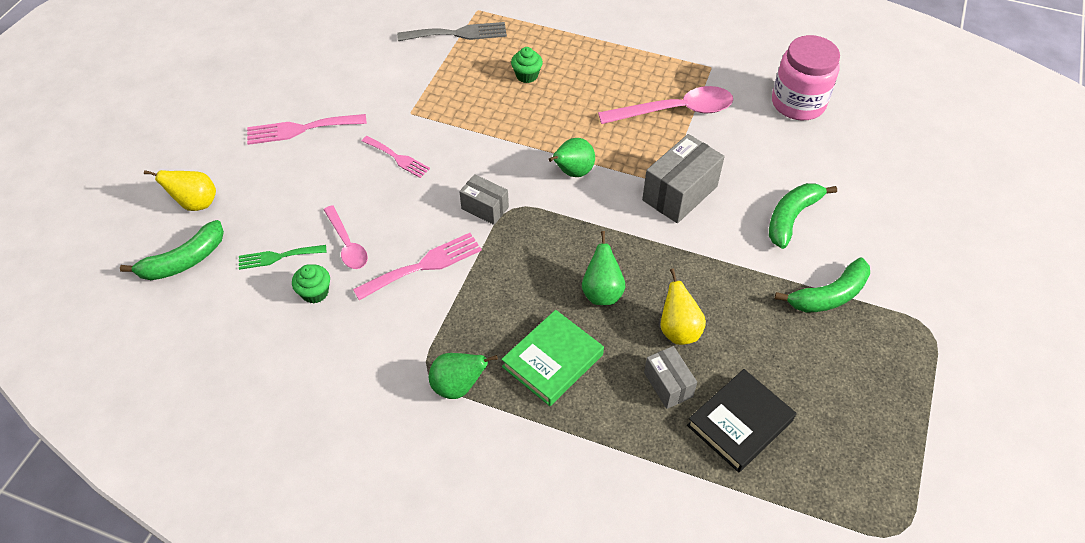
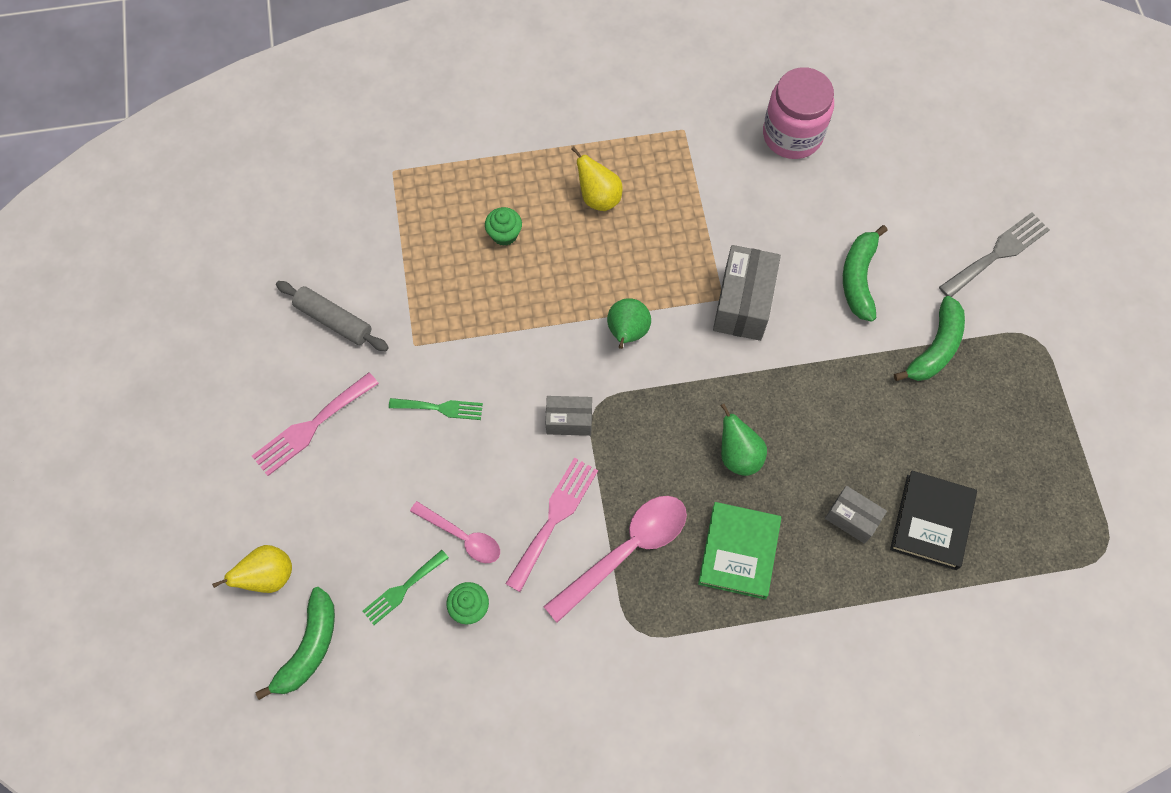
camera: 30 degrees left, 15 degrees up
pink fork [362,136,430,178] -> green fork [389,398,483,420]
grey fork [397,22,507,41] -> grey fork moved to [939,212,1050,297]
green pear [429,353,498,399] -> none
pink spoon [598,86,733,124] -> pink spoon moved to [543,496,687,623]
yellow pear [660,268,706,345] -> yellow pear moved to [571,146,622,211]
none -> grey rolling pin [276,281,389,351]

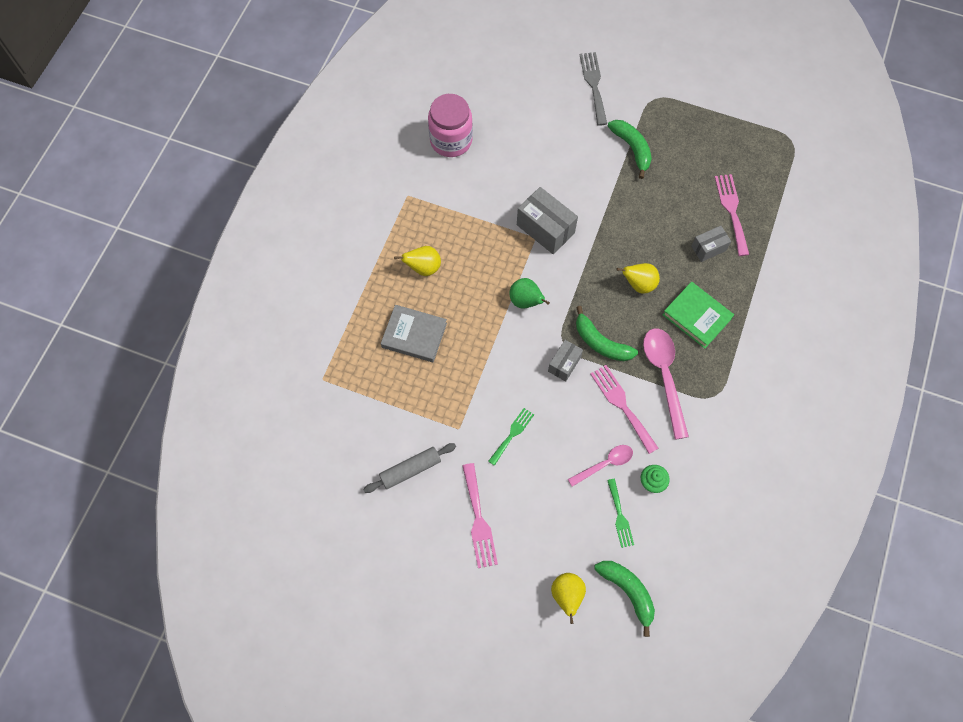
camera: 60 degrees left, 0 degrees up
green cupcake [485,207,522,246] -> grey book [381,305,447,362]
green pear [721,404,767,476] -> yellow pear [617,263,660,294]
green banana [843,225,888,322] -> green banana moved to [576,306,638,361]
black book [890,470,977,570] -> pink fork [715,174,749,256]

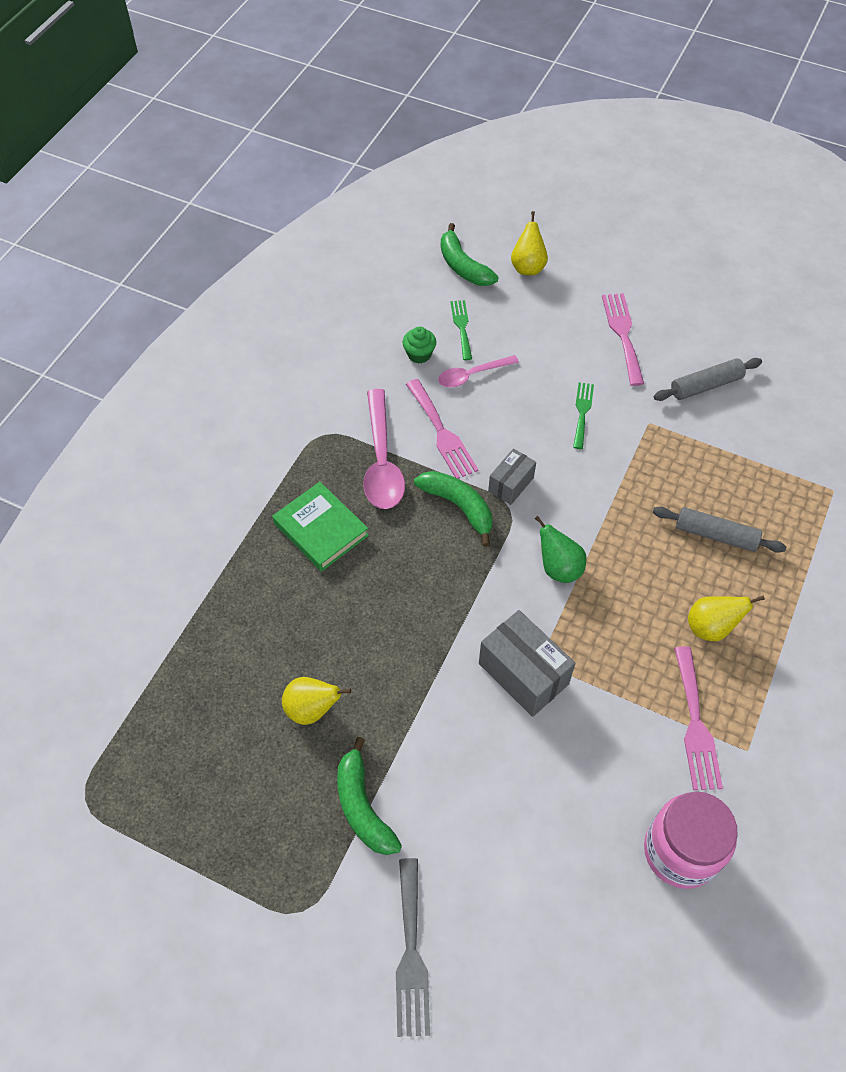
camera: 175 degrees left, 10 degrees down
grey book [381,305,447,362] -> grey rolling pin [653,506,786,553]
green fork [488,408,534,466] -> green fork turned 150 degrees clockwise [573,382,594,449]
yellow pear [617,263,660,294] -> yellow pear moved to [282,677,351,725]
grey box [691,226,731,262] -> none
pink fork [715,174,749,256] -> pink fork moved to [674,646,723,790]

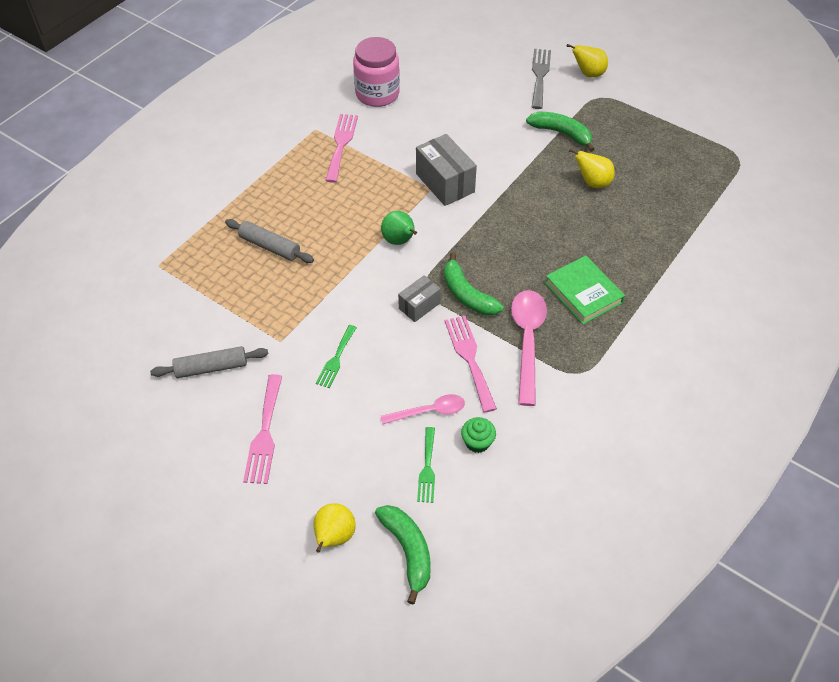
camera: 170 degrees left, 5 degrees down
green banana [337,737,402,855] -> green banana turned 45 degrees counterclockwise [526,112,595,152]
yellow pear [688,596,765,641] -> yellow pear moved to [567,44,608,77]

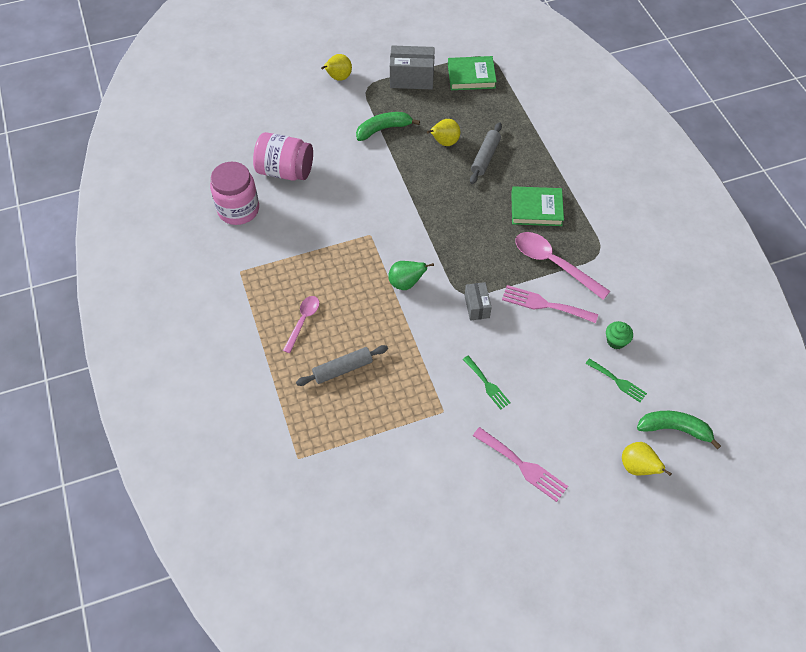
camera: 55 degrees left, 5 degrees up
grey rolling pin [150,346,268,378] -> grey rolling pin moved to [470,122,502,184]
pink fork [325,114,358,183] -> none
pink spoon [381,394,465,424] -> pink spoon moved to [283,296,319,353]
grey box [416,134,477,206] -> grey box moved to [390,46,435,89]
green banana [444,252,504,315] -> none
grey fork [532,49,551,109] -> none
none -> pink jar [253,132,313,181]
none -> green book [448,56,497,90]

